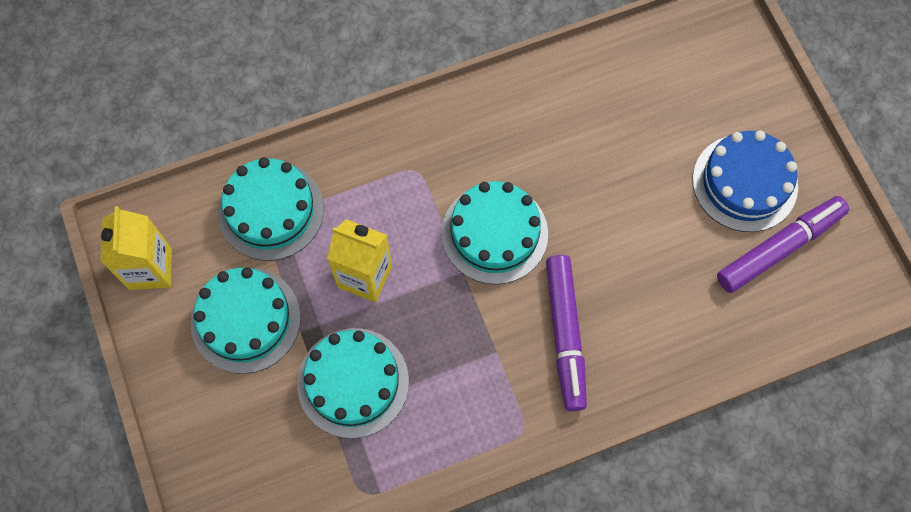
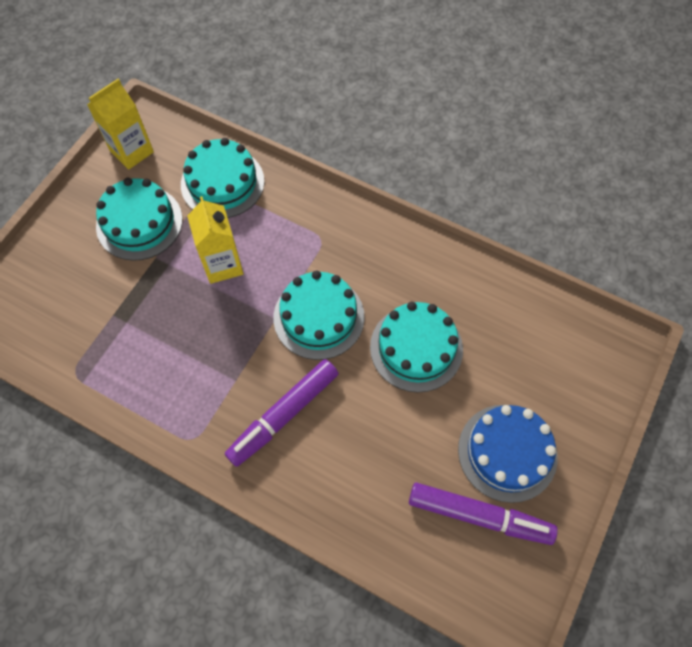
camera: 50 degrees right, 5 degrees down
turquoise cake [297,328,409,438] -> turquoise cake moved to [370,302,463,392]

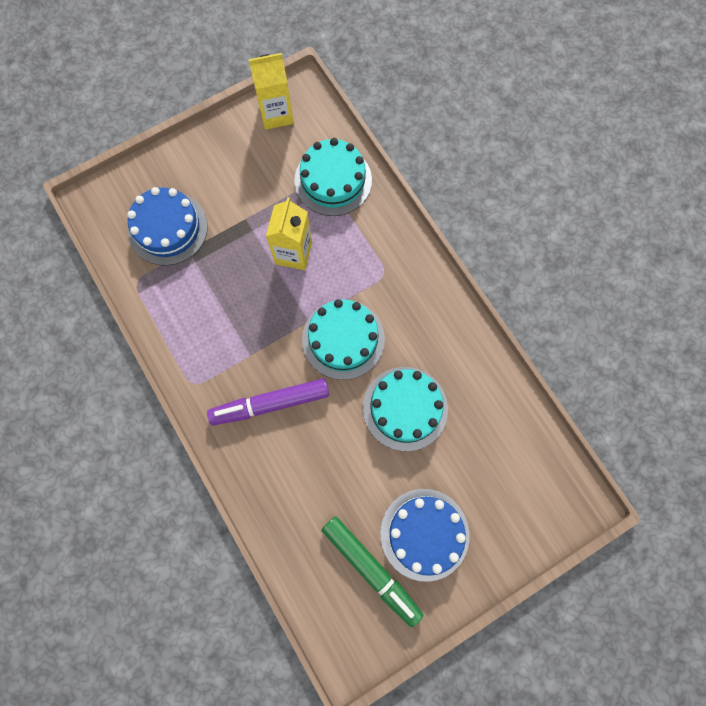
camera: 30 degrees right, 10 degrees up
turquoise cake [96,178,183,261] -> none
purple marker [409,483,558,545] -> green marker [322,516,423,627]
none -> blue cake [127,187,208,266]

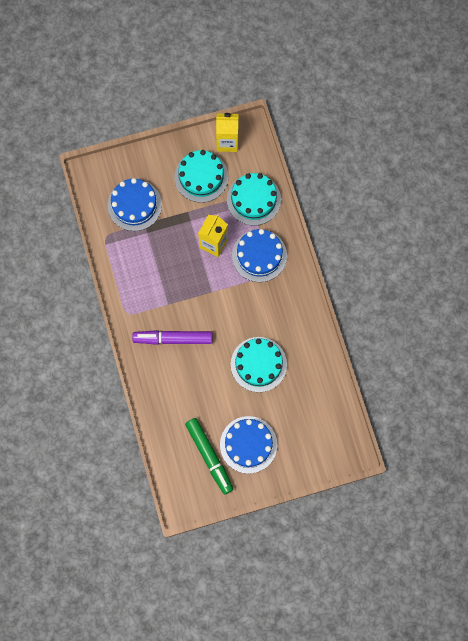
camera: 15 degrees right, 0 degrees up
turquoise cake [302,299,385,380] -> turquoise cake moved to [174,150,228,203]
none -> blue cake [232,229,287,282]

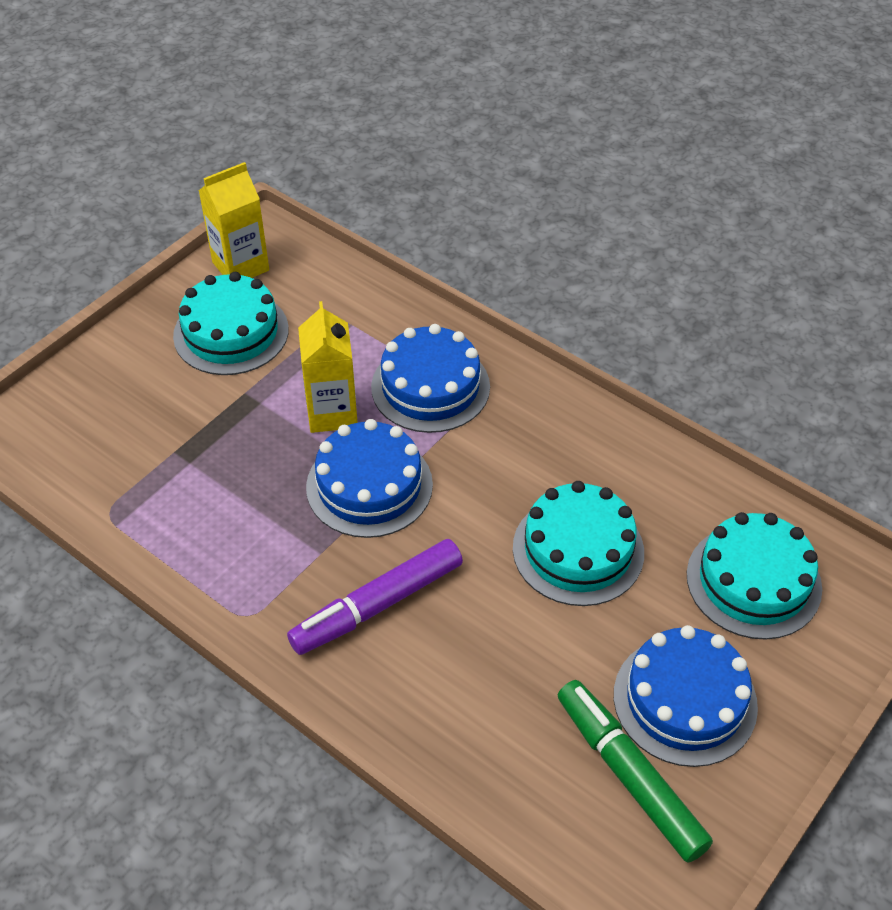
camera: 35 degrees left, 25 degrees down
blue cake [107,178,162,231] -> blue cake moved to [306,419,433,538]
green marker [185,418,233,494] -> green marker turned 150 degrees counterclockwise [558,680,713,862]
turquoise cake [227,173,281,226] -> turquoise cake moved to [687,512,822,640]

